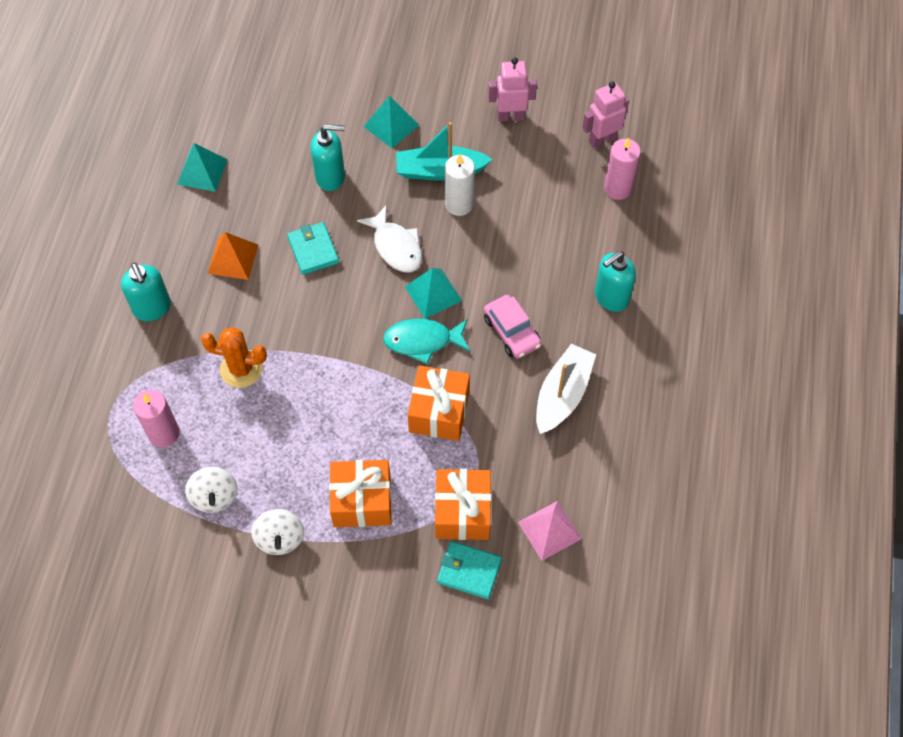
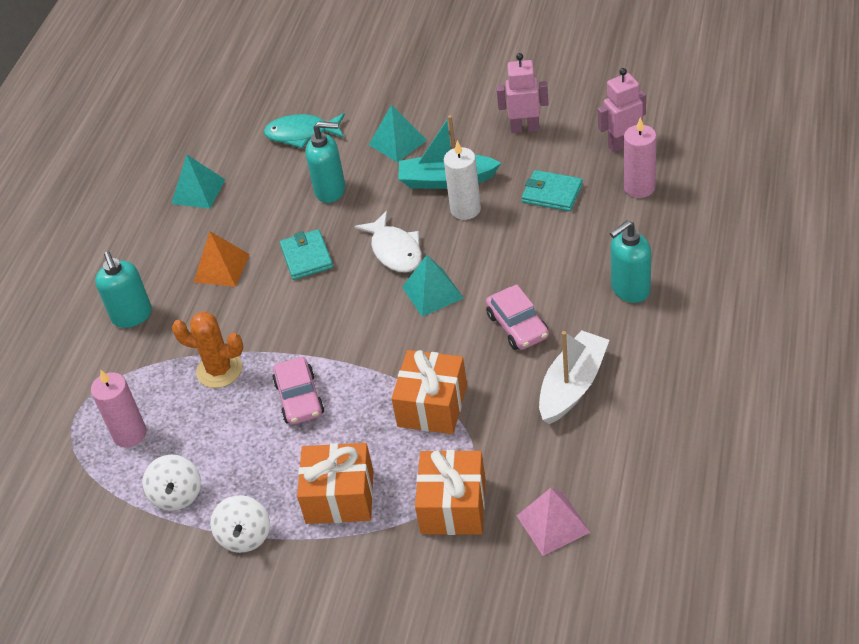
camera: 10 degrees right, 15 degrees down
turquoise fish [383,318,470,364] -> turquoise fish moved to [263,113,345,148]
turquoise wallet [437,541,502,599] -> turquoise wallet moved to [522,170,583,211]
none -> pink car [272,356,324,425]

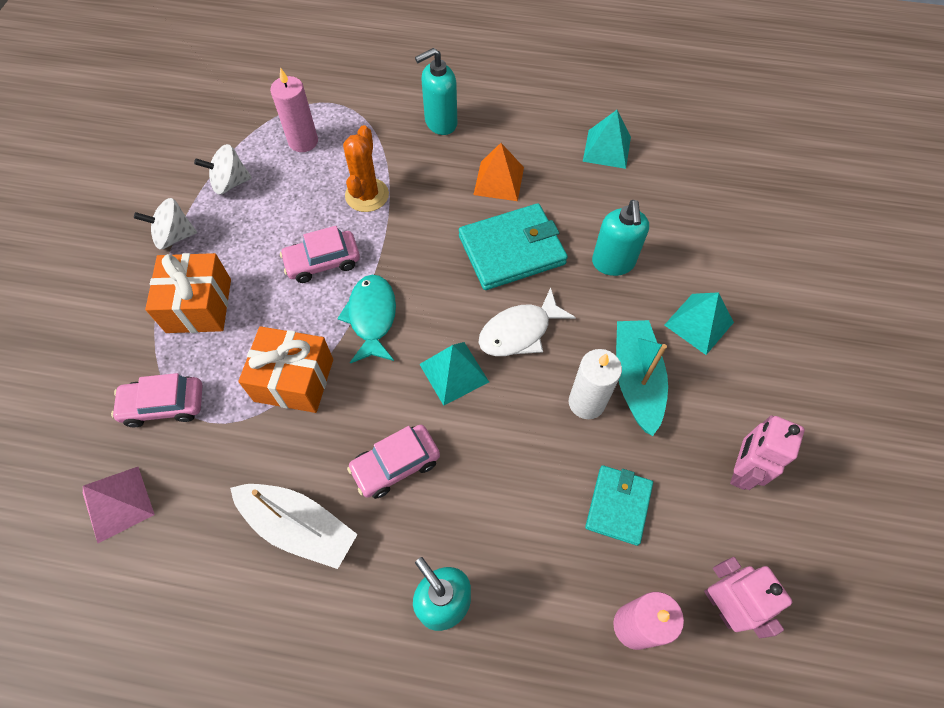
camera: 80 degrees right, 15 degrees up
turquoise fish [263,113,345,148] -> turquoise fish moved to [337,275,396,363]
turquoise wallet [280,229,333,280] -> turquoise wallet [459,203,568,290], size x1.62
orange gift [415,450,485,535] -> pink car [111,373,202,427]
pink robot [497,53,548,133] -> pink robot turned 150 degrees counterclockwise [730,415,805,490]

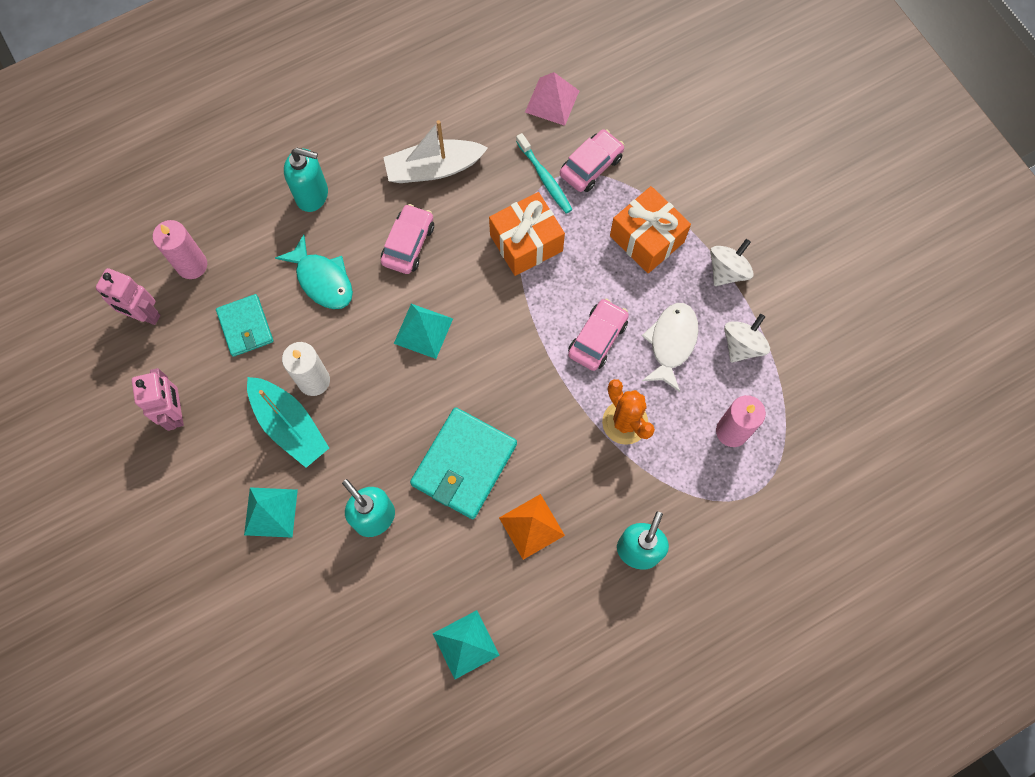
camera: 140 degrees right, 10 degrees up
turquoise fish [337,275,396,363] -> turquoise fish moved to [275,234,353,309]
white fish [478,287,576,356] -> white fish moved to [642,303,698,392]
none -> turquoise toothbrush [516,133,573,214]

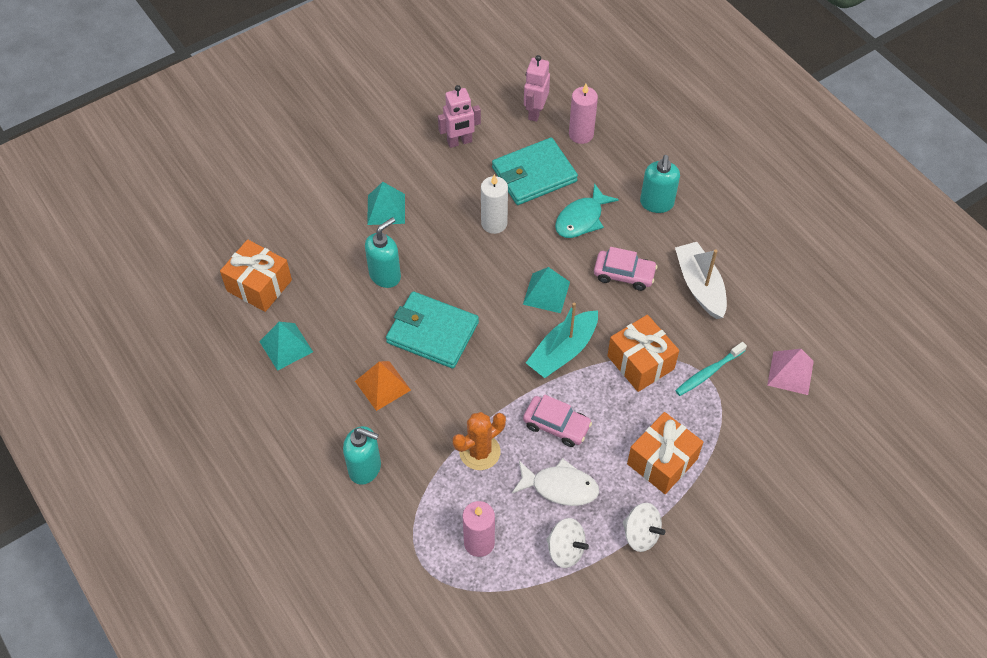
camera: 85 degrees right, 15 degrees down
turquoise wallet [216,294,273,357] -> turquoise wallet [492,138,578,205], size x1.62
turquoise boat [247,377,329,468] -> turquoise boat moved to [526,302,598,378]
pink car [560,129,624,192] -> none
none -> orange gift [220,239,292,312]

